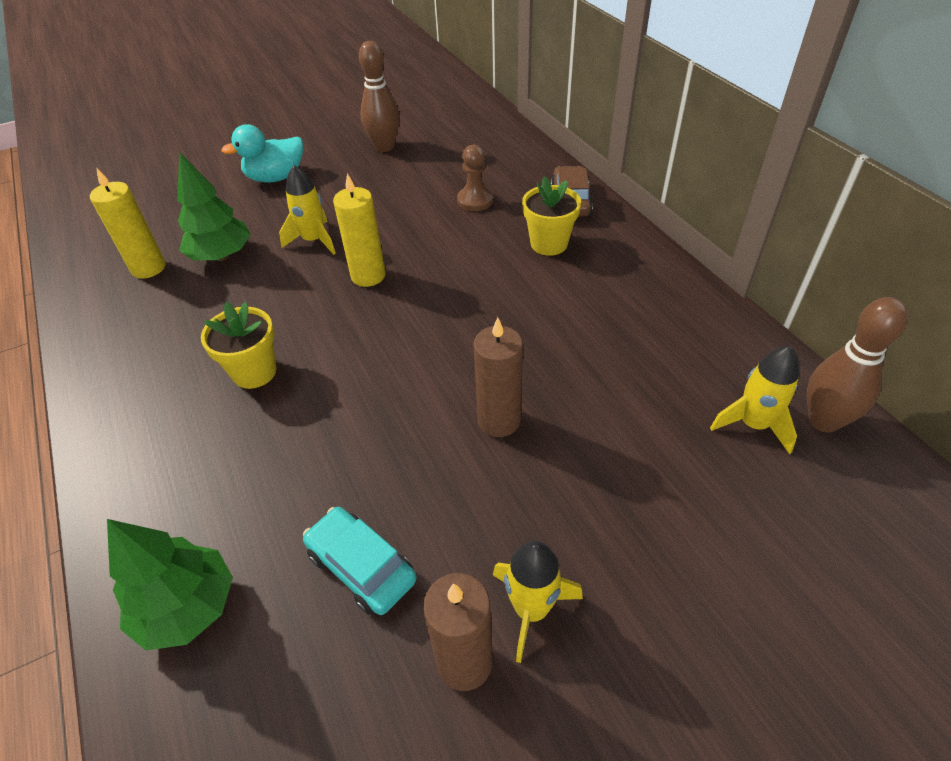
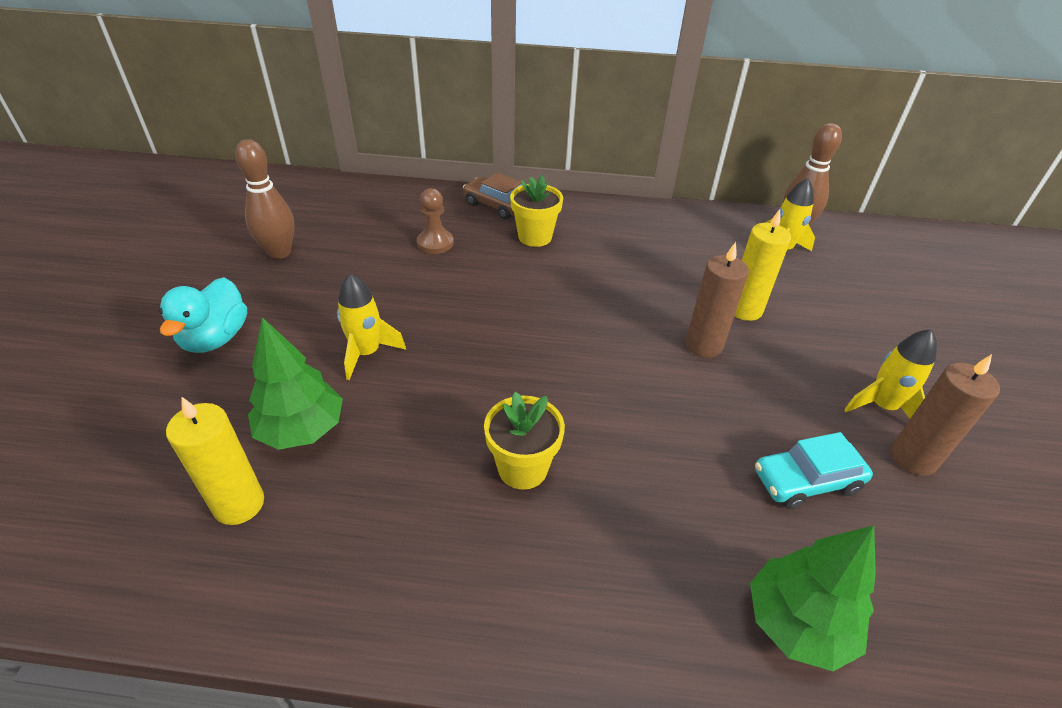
camera: 60 degrees left, 5 degrees down
yellow candle [333,173,386,287] -> yellow candle moved to [735,209,791,321]

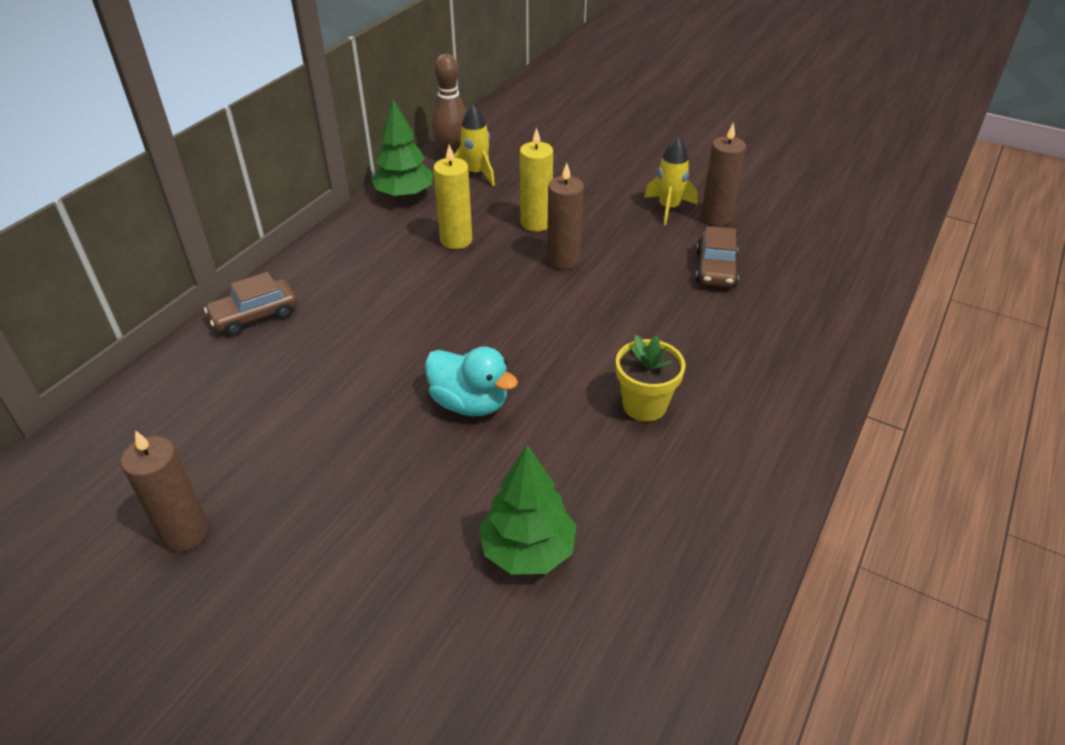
camera: 65 degrees left, 0 degrees up
turquoise duck [159,277,247,353] -> turquoise duck moved to [425,347,518,416]
yellow candle [166,397,264,525] -> yellow candle moved to [433,145,472,249]
brown bowling pin [235,139,295,259] -> brown candle [121,430,209,552]
yellow rocket [337,274,406,380] -> none
brown pawn [417,188,454,254] -> none
yellow flower pot [510,175,563,247] -> none
green tree [750,525,876,671] -> green tree moved to [371,99,433,199]
turquoise car [755,432,873,509] -> brown car [695,226,739,287]

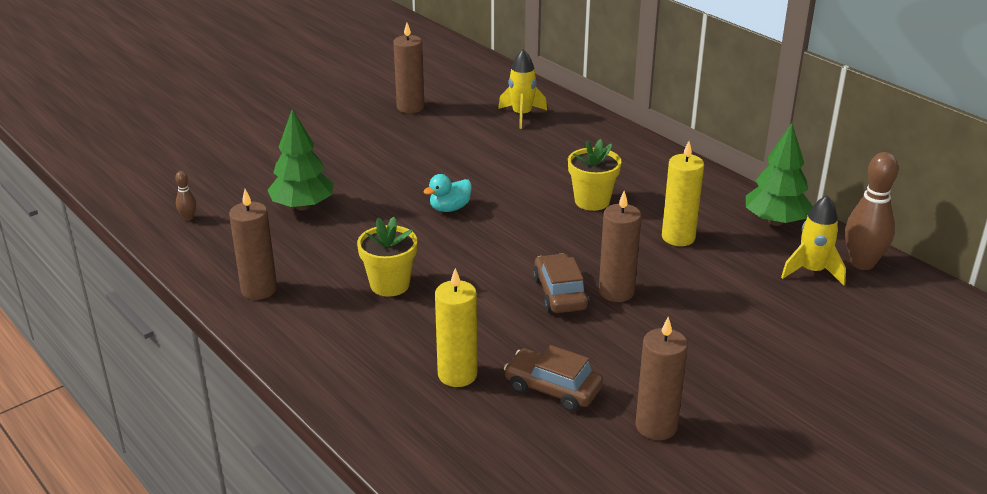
camera: 110 degrees right, 10 degrees down
brown car [204,272,297,336] -> brown car moved to [533,253,589,313]
turquoise duck [425,347,518,416] -> turquoise duck [423,174,472,212], size x0.66
yellow candle [520,128,553,232] -> yellow candle moved to [435,268,477,387]
yellow rocket [644,137,698,225] -> yellow rocket moved to [498,49,547,129]
none -> brown bowling pin [175,171,196,221]
none -> brown candle [229,189,277,300]
none -> yellow flower pot [568,139,621,211]

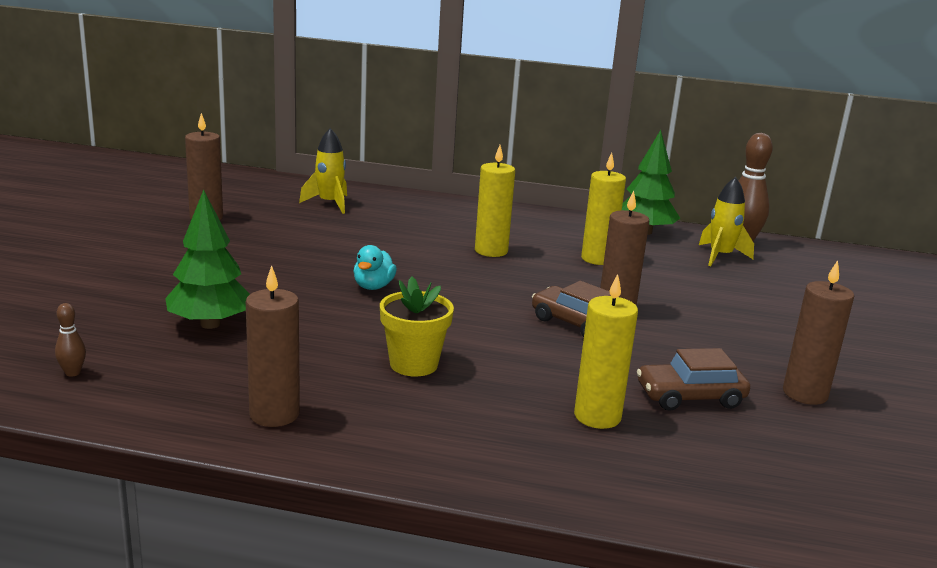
camera: 40 degrees left, 10 degrees down
yellow flower pot [568,139,621,211] -> yellow candle [475,145,515,257]

